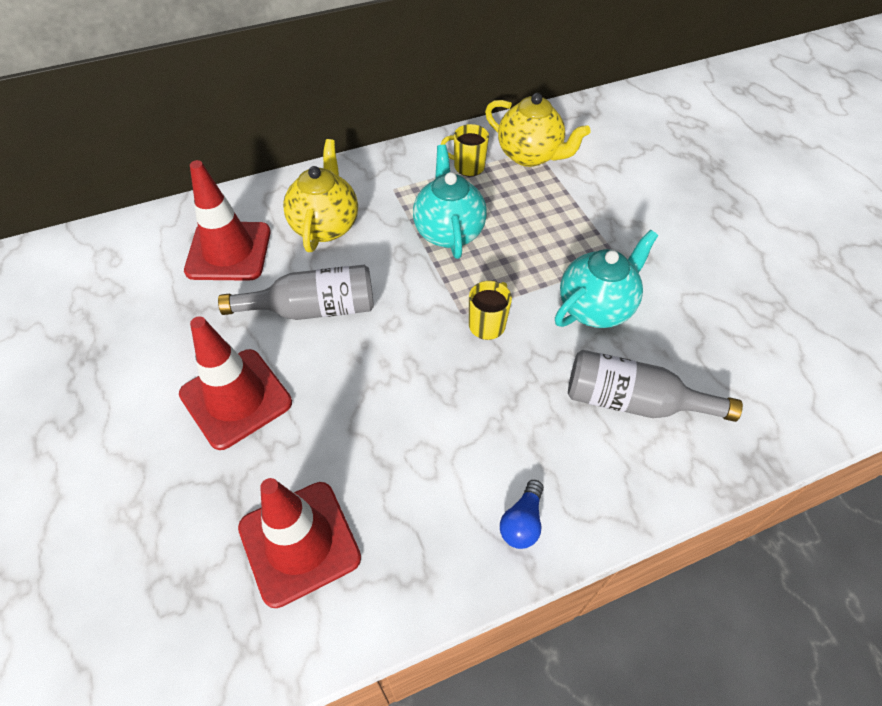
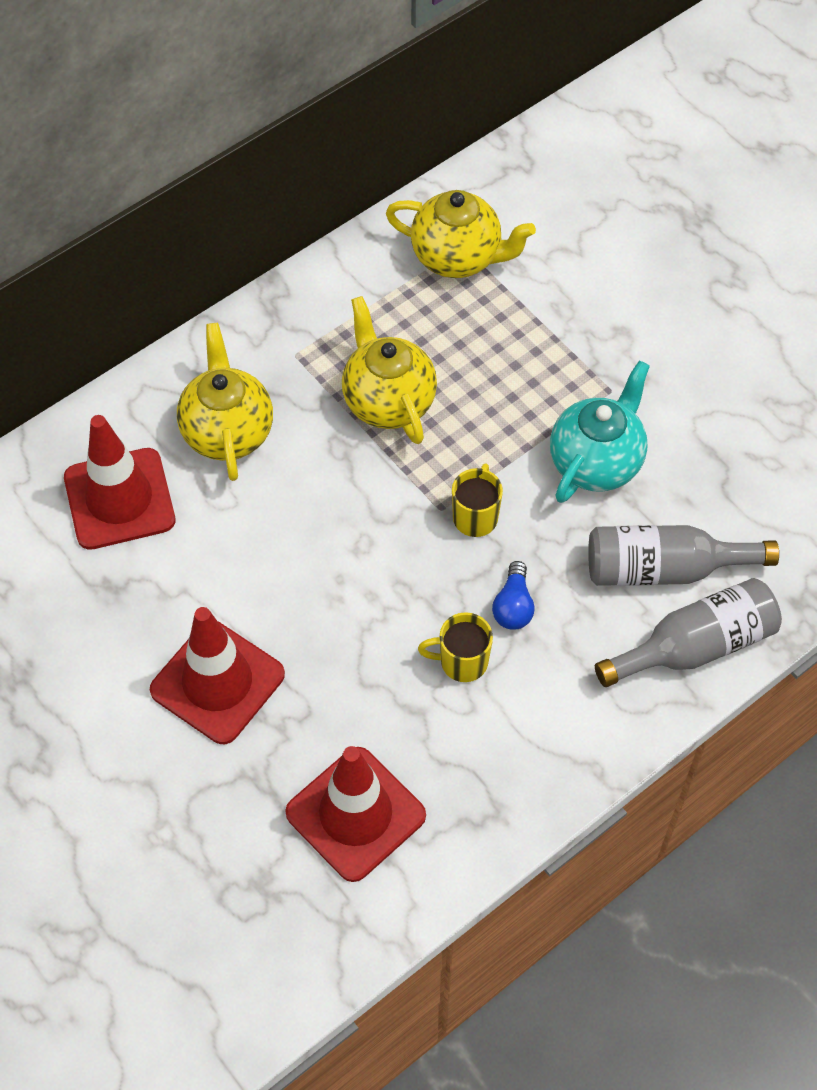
camera: 15 degrees left, 5 degrees up
grey bottle [218,265,374,320] -> grey bottle moved to [595,578,782,687]
turquoise teapot [413,145,487,259] -> yellow teapot [342,296,437,444]
yellow mug [441,124,489,176] -> yellow mug moved to [418,612,493,682]
blue light bulb [500,480,544,549] -> blue light bulb moved to [492,561,535,630]

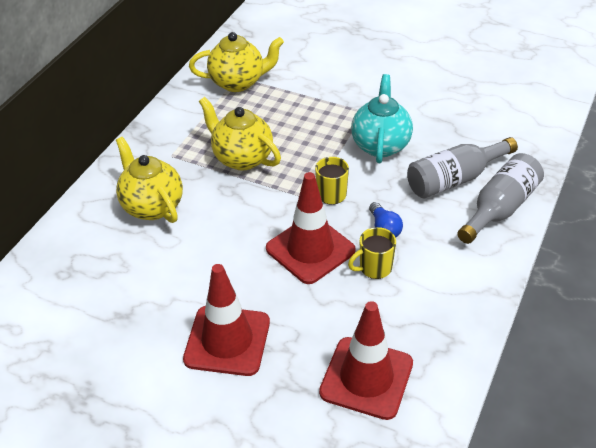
camera: 25 degrees left, 15 degrees down
red traffic cone [64,415,175,550] -> red traffic cone moved to [266,172,356,284]

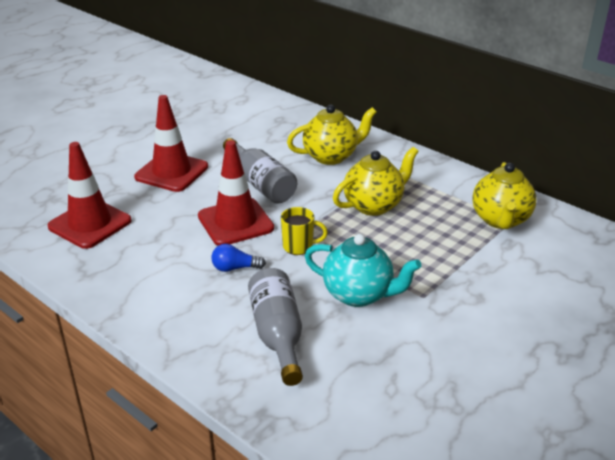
camera: 105 degrees right, 10 degrees down
yellow mug [348,227,396,279] -> none
grey bottle [457,153,544,244] -> grey bottle moved to [223,138,297,204]

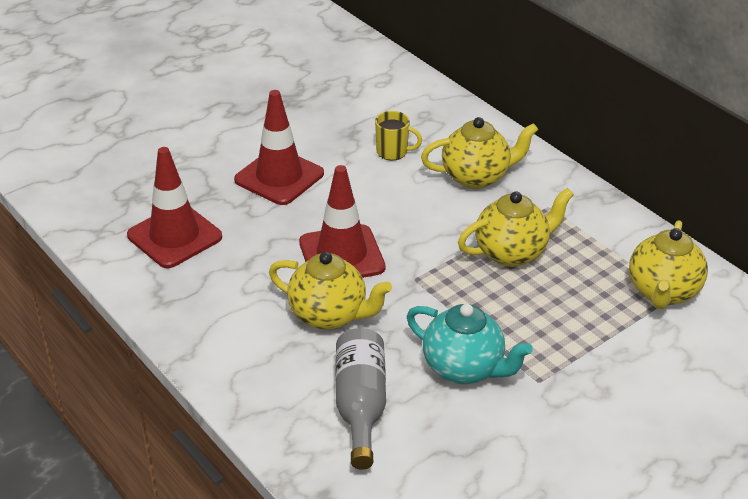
camera: 10 degrees right, 5 degrees up
blue light bulb [212,244,266,272] -> yellow teapot [269,252,392,330]
grey bottle [223,138,297,204] -> none
yellow mug [281,207,328,255] -> yellow mug moved to [375,111,422,160]

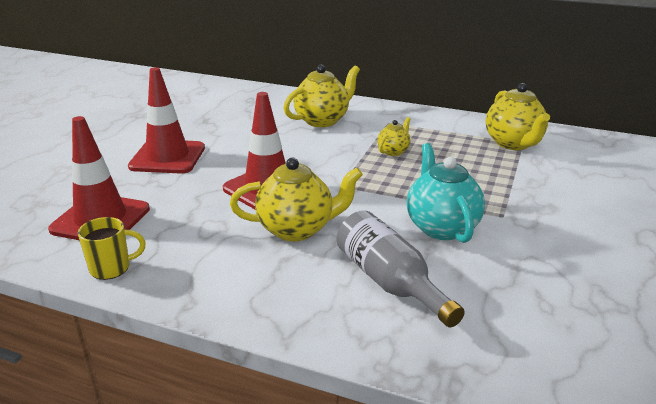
camera: 30 degrees left, 10 degrees down
yellow mug [375,111,422,160] -> yellow mug moved to [78,217,146,280]
turquoise teapot [407,304,533,384] -> turquoise teapot turned 105 degrees counterclockwise [407,143,485,243]
yellow teapot [458,188,574,267] -> yellow teapot [377,117,411,156], size x0.54

